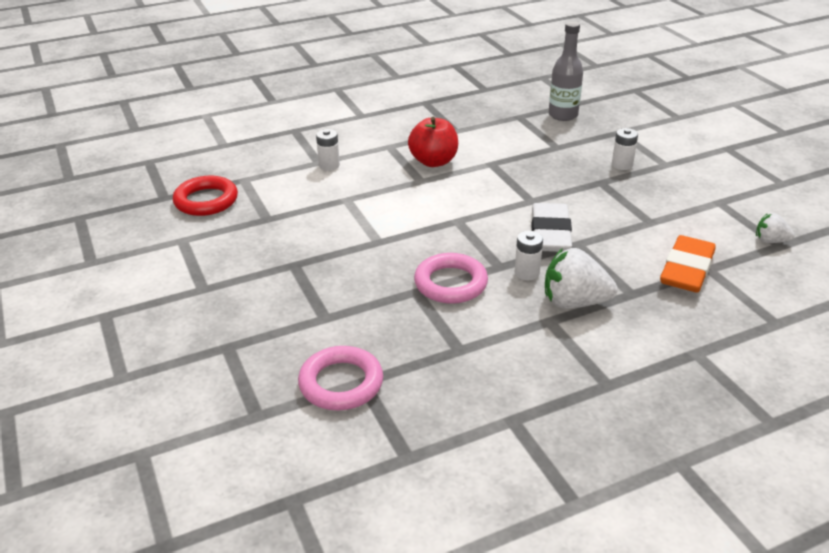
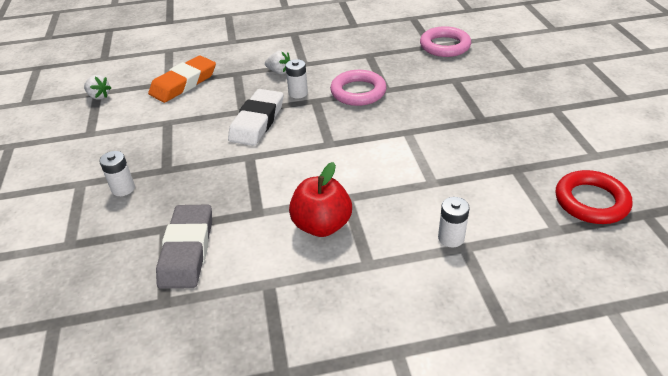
camera: 165 degrees left, 5 degrees up
white strawberry [545,248,618,309] -> white strawberry [265,50,290,74], size x0.55
grey bottle [549,22,583,121] -> none
none -> grey eraser [156,205,212,289]

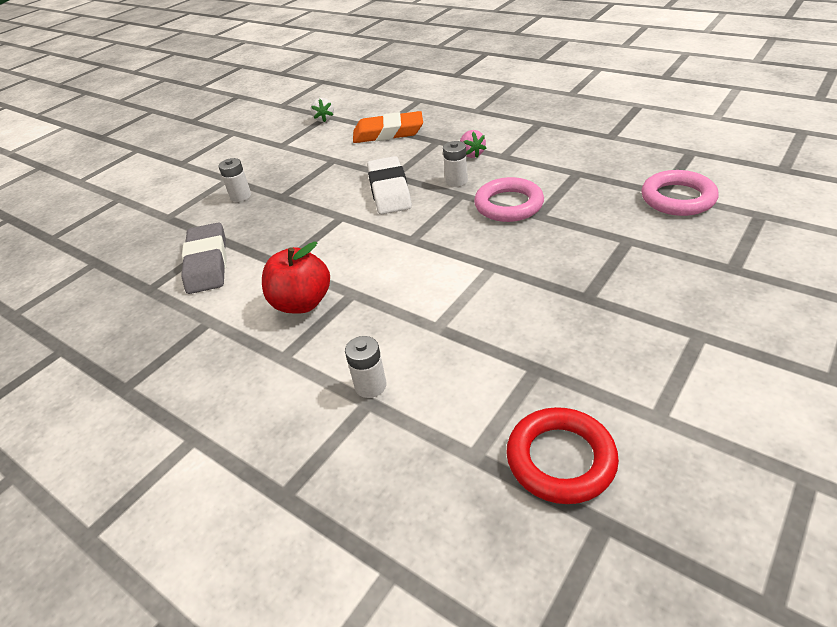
camera: 50 degrees right, 0 degrees up
grey eraser [156,205,212,289] -> grey eraser turned 60 degrees counterclockwise [181,222,227,294]
white eraser [228,89,283,146] -> white eraser turned 75 degrees counterclockwise [367,156,412,214]
white strawberry [265,50,290,74] -> pink strawberry [460,130,486,158]

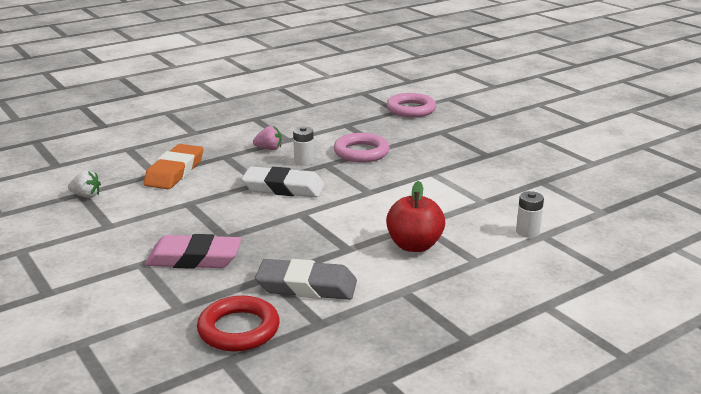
camera: 75 degrees left, 15 degrees down
white battery [218,158,251,202] -> pink eraser [145,234,241,269]
red ring [506,407,619,504] -> red ring moved to [197,296,280,352]

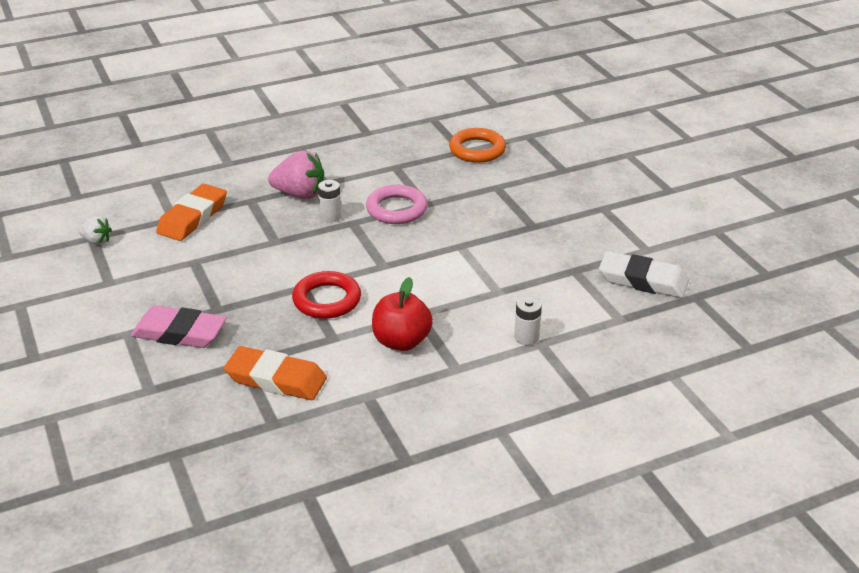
camera: 10 degrees right, 10 degrees up
red ring [197,296,280,352] -> red ring moved to [292,271,361,319]
white eraser [241,166,325,197] -> white eraser moved to [599,251,689,298]
pink strawberry [253,126,282,150] -> pink strawberry [268,151,324,199], size x1.81
grey eraser [255,259,357,300] -> orange eraser [224,346,327,400]
pink ring [386,93,436,117] -> orange ring [449,128,506,163]

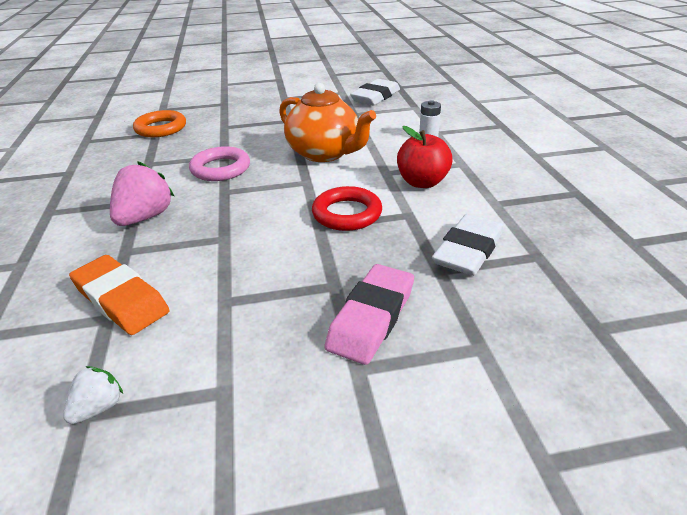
camera: 75 degrees left, 0 degrees up
orange eraser [224,346,327,400] -> white eraser [432,214,504,276]
white battery [318,180,341,223] -> none
none -> orange teapot [279,83,376,162]

